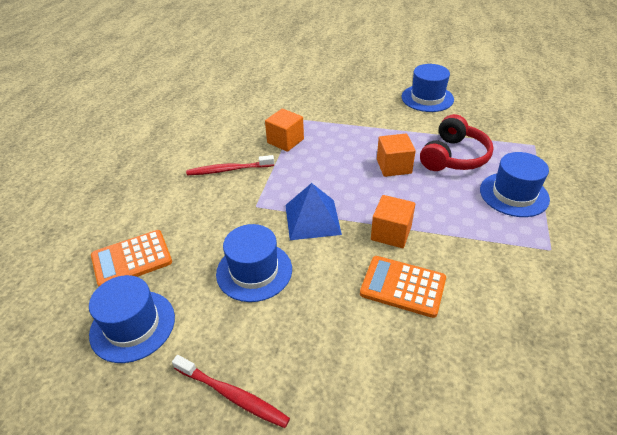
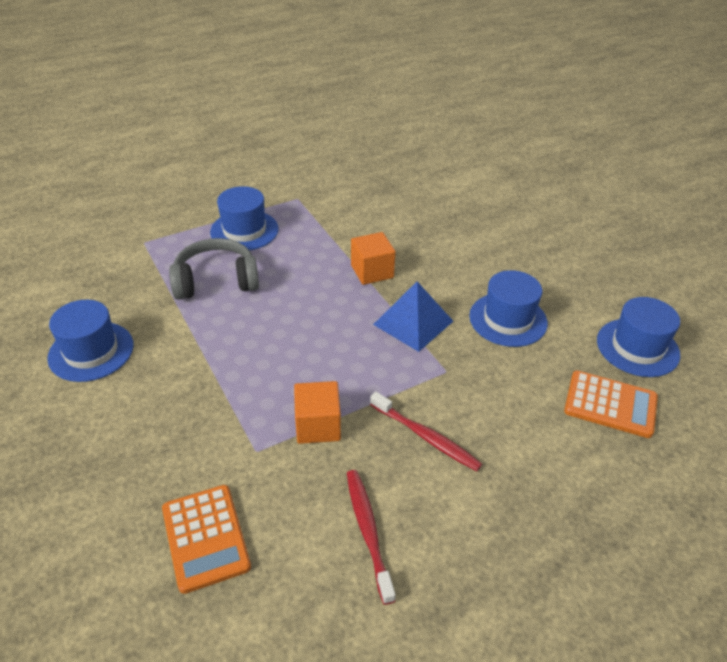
camera: 135 degrees left, 0 degrees up
red toothbrush [172,355,290,428] -> red toothbrush moved to [347,470,396,605]
orange calculator [360,256,446,318] -> orange calculator moved to [162,485,251,594]
orange cube [377,133,416,177] -> none
red headphones [420,114,494,171] -> grey headphones [169,238,259,300]

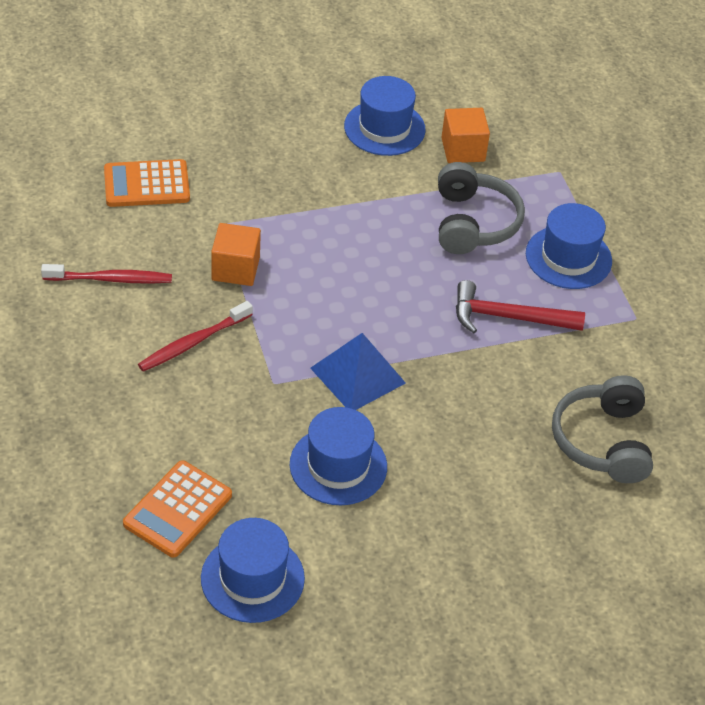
camera: 100 degrees right, 5 degrees up
orange cube [351,232,396,285] -> orange cube moved to [441,108,490,163]
none -> red hammer [456,280,585,333]
none -> grey headphones [552,376,653,483]

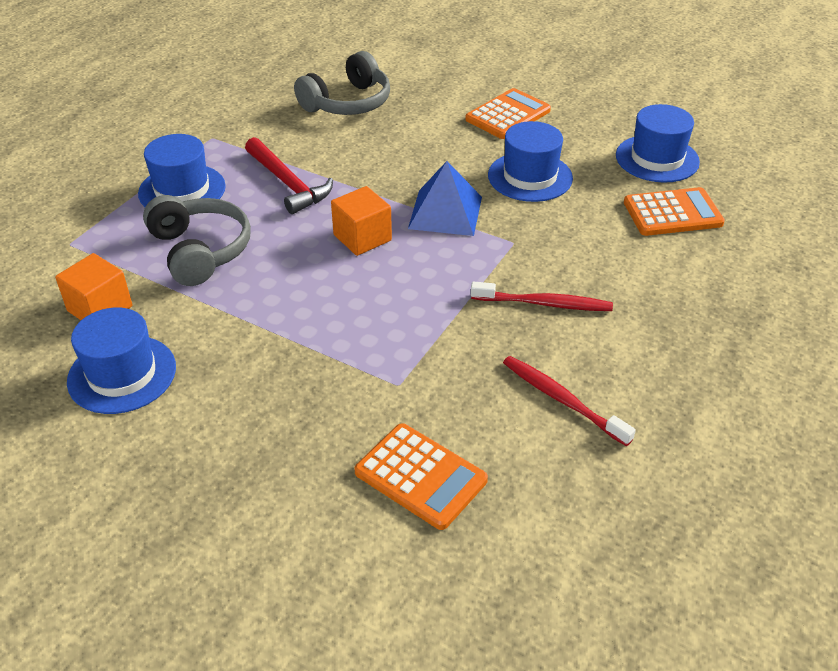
camera: 130 degrees left, 5 degrees down
orange cube [211,223,261,286] -> orange cube moved to [331,186,392,256]
grey headphones [438,162,525,254] -> grey headphones turned 105 degrees clockwise [143,195,251,286]
none -> orange calculator [465,88,551,139]

